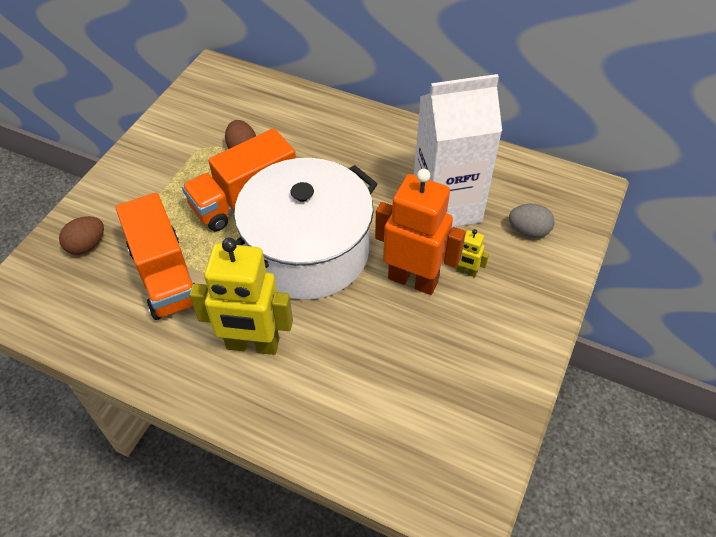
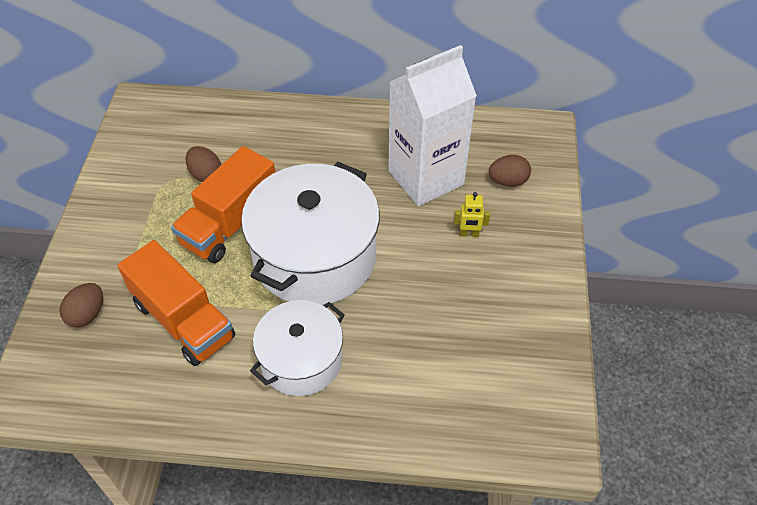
camera: 20 degrees left, 0 degrees up
yellow robot [189,238,293,355] -> white pot [250,300,345,396]
orange robot [375,169,466,295] -> none
grey egg [509,204,555,238] -> brown egg [489,155,531,187]

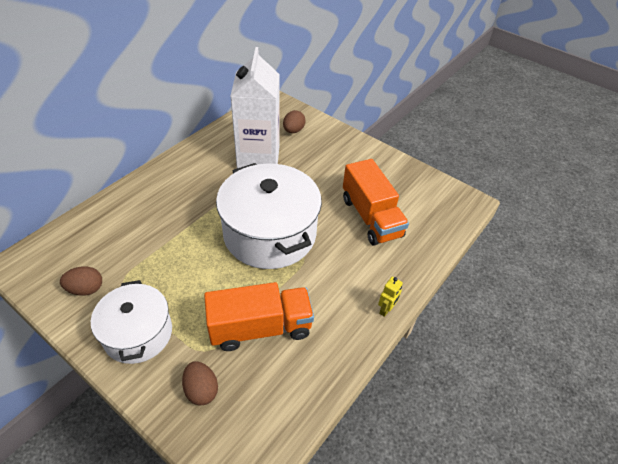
camera: 60 degrees left, 5 degrees down
orange truck [171,146,275,263] -> orange truck moved to [343,159,409,246]
brown egg [186,146,221,182] -> brown egg moved to [60,266,102,296]
white pot [250,300,345,396] -> white pot moved to [91,280,172,364]
yellow robot [454,192,490,237] -> yellow robot moved to [378,277,403,317]

